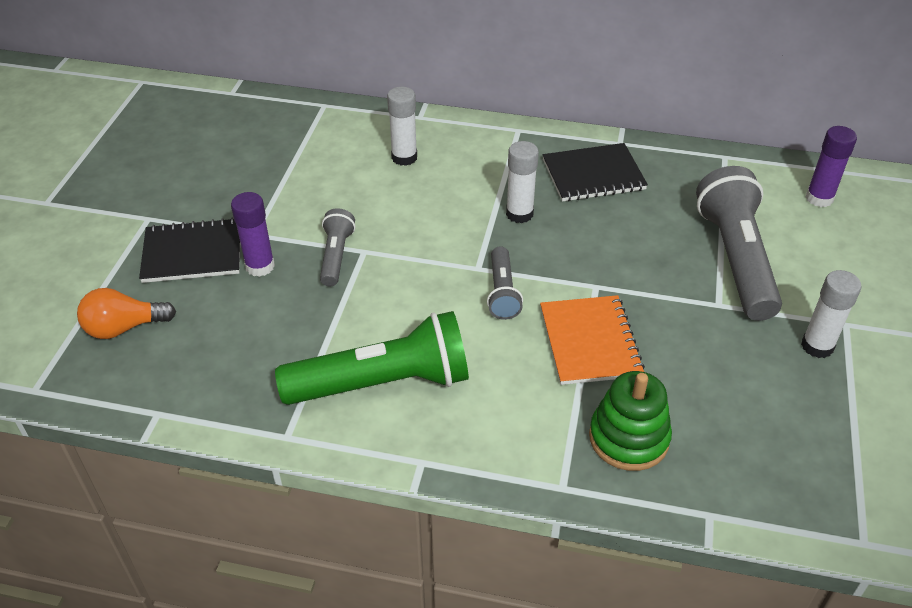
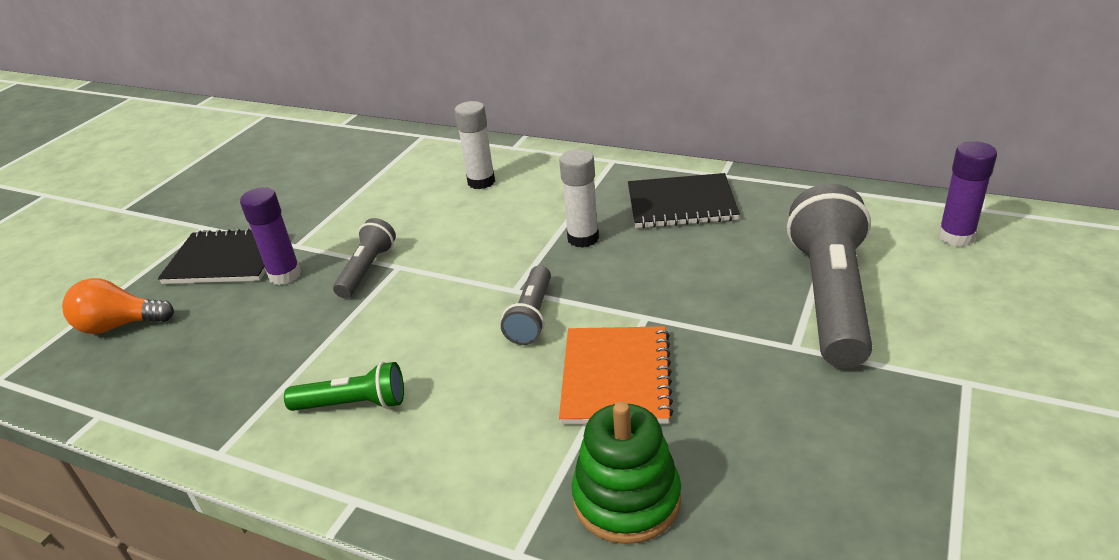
camera: 15 degrees right, 10 degrees down
green flashlight [275,311,469,405] -> green flashlight [284,362,404,411], size x0.51
white glue stick [801,270,861,358] -> none

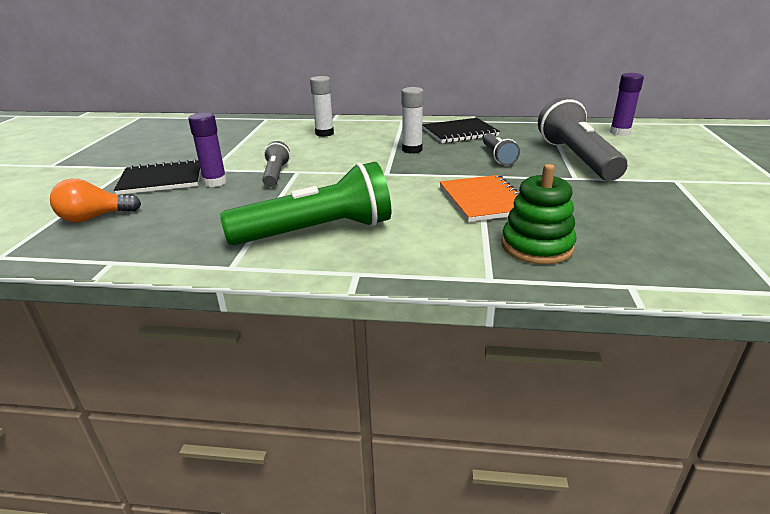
camera: 20 degrees left, 5 degrees down
green flashlight [284,362,404,411] -> green flashlight [220,162,391,245], size x1.95
grey flashlight [501,265,551,345] -> grey flashlight moved to [483,133,520,165]

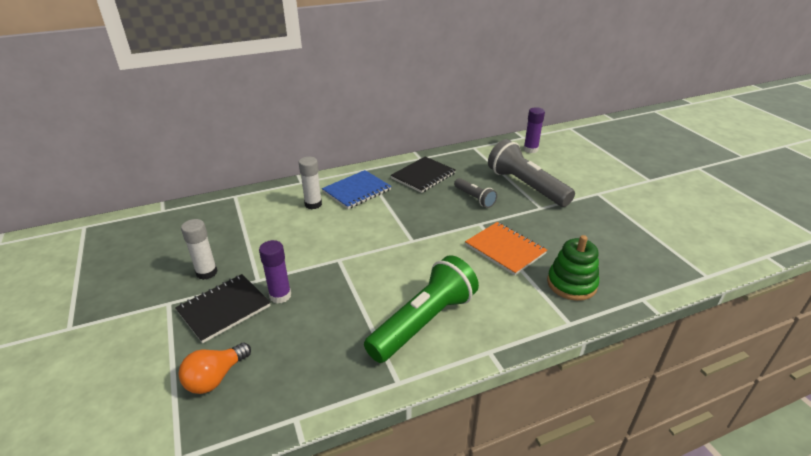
camera: 30 degrees left, 5 degrees up
grey flashlight [262,141,290,187] -> none
white glue stick [401,87,424,154] -> white glue stick moved to [181,219,217,280]
none -> blue notebook [322,170,391,209]

